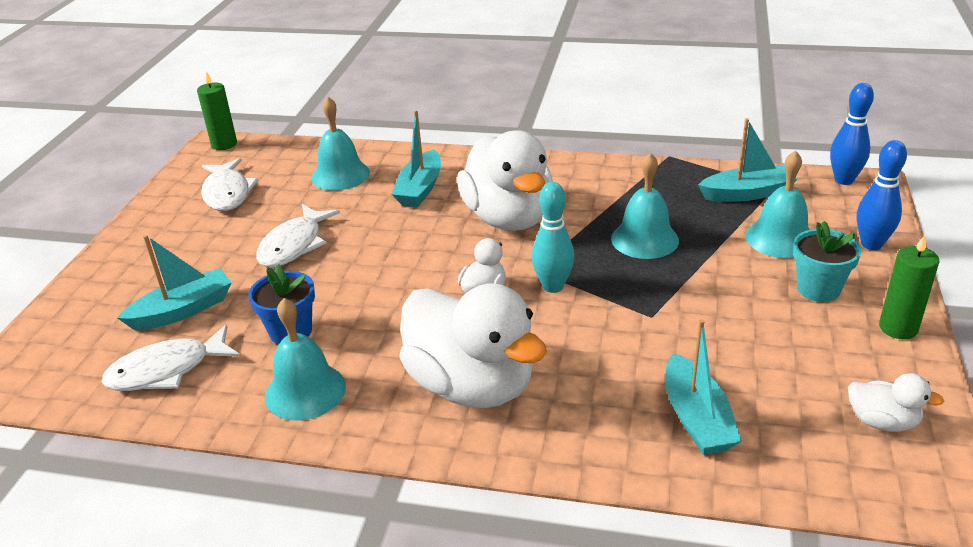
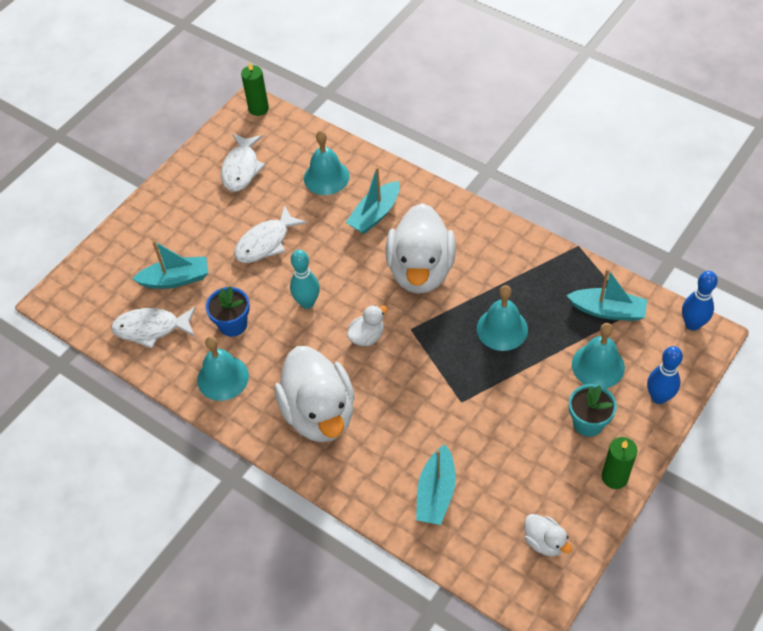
camera: 25 degrees right, 20 degrees up
turquoise bowling pin [532,182,574,293] -> turquoise bowling pin moved to [290,250,320,309]

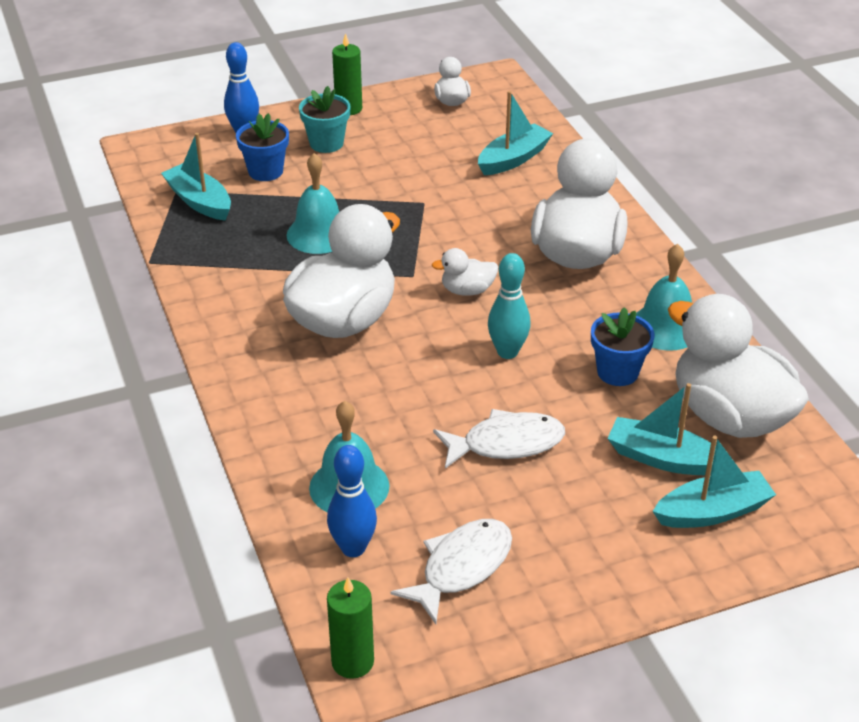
camera: 150 degrees left, 15 degrees down
white fish [111,307,196,349] -> white duck [668,294,809,438]
turquoise boat [346,167,400,234] -> turquoise boat moved to [653,435,776,528]
turquoise bell [572,323,625,388] -> blue flower pot [236,113,289,181]
blue bowling pin [682,271,718,331] -> blue bowling pin moved to [327,445,377,557]

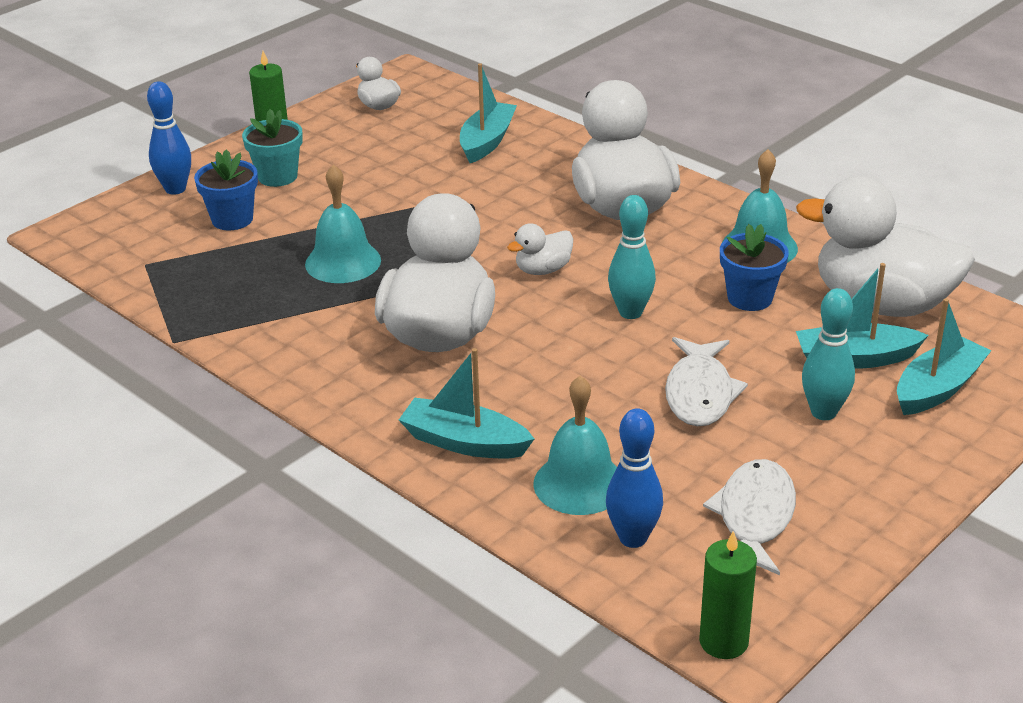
camera: 25 degrees left, 5 degrees down
turquoise boat [161,133,231,221] -> turquoise boat moved to [399,348,534,459]
white fish [433,409,565,469] -> white fish turned 135 degrees clockwise [665,337,748,426]
none -> turquoise bowling pin [802,288,855,420]

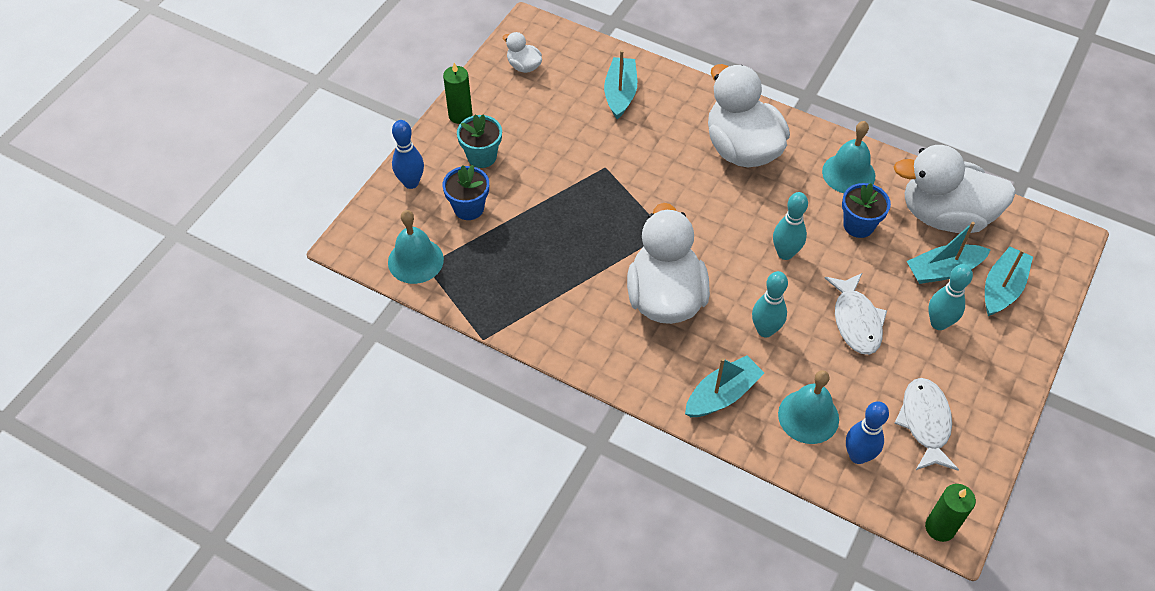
camera: 15 degrees left, 20 degrees up
turquoise bell [305,164,381,283] -> turquoise bell moved to [388,210,444,284]
turquoise boat [399,348,534,459] -> turquoise boat turned 135 degrees clockwise [685,356,764,417]
white duck [507,223,573,275] -> none
none -> turquoise bowling pin [752,271,788,338]

